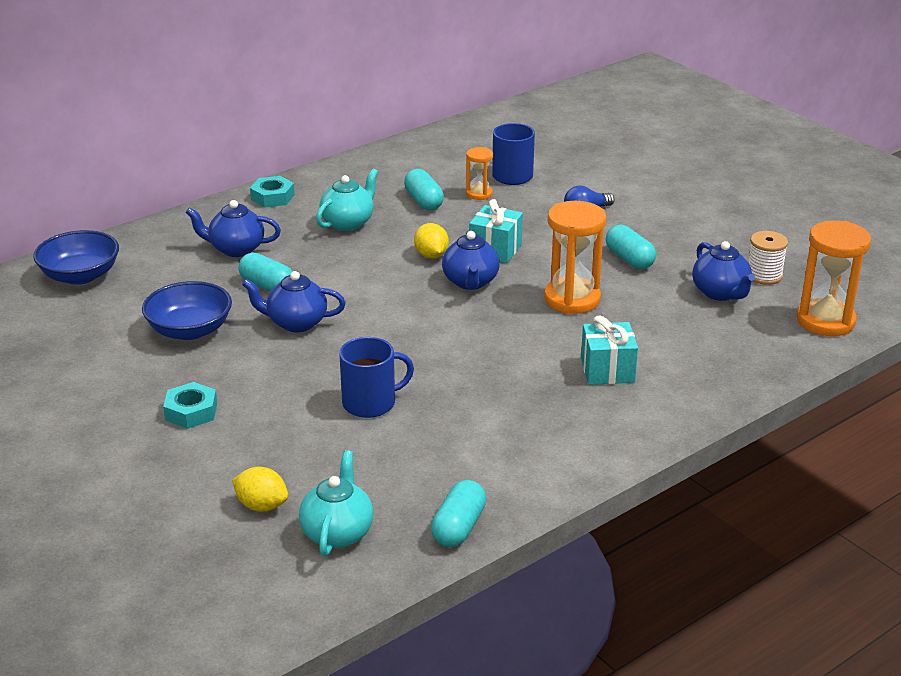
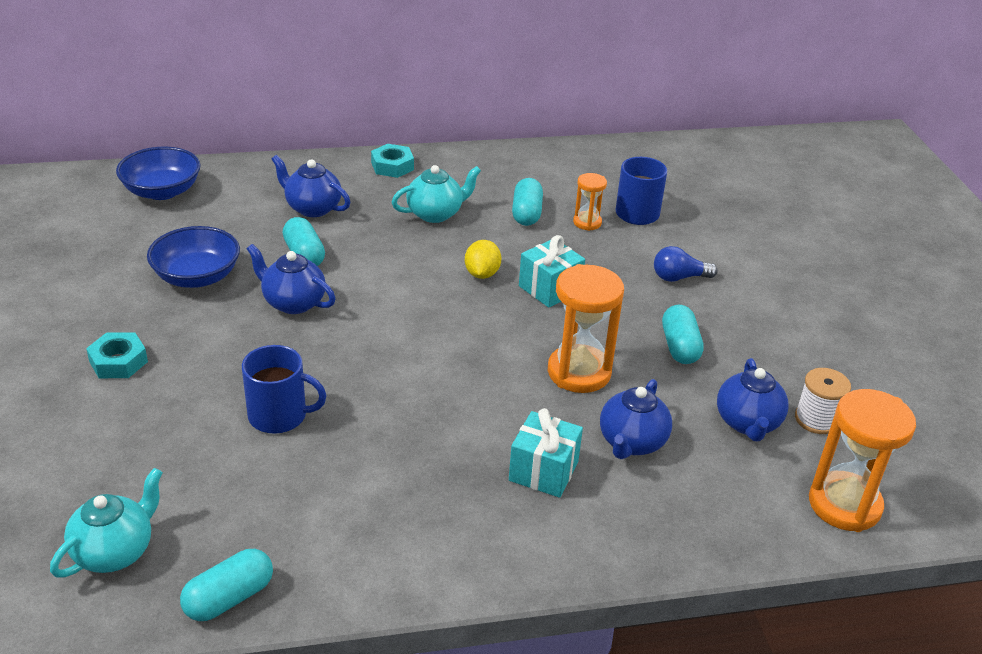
camera: 25 degrees right, 5 degrees up
yellow lemon [232,467,288,512] -> none
blue teapot [442,231,500,290] -> blue teapot moved to [600,379,672,459]

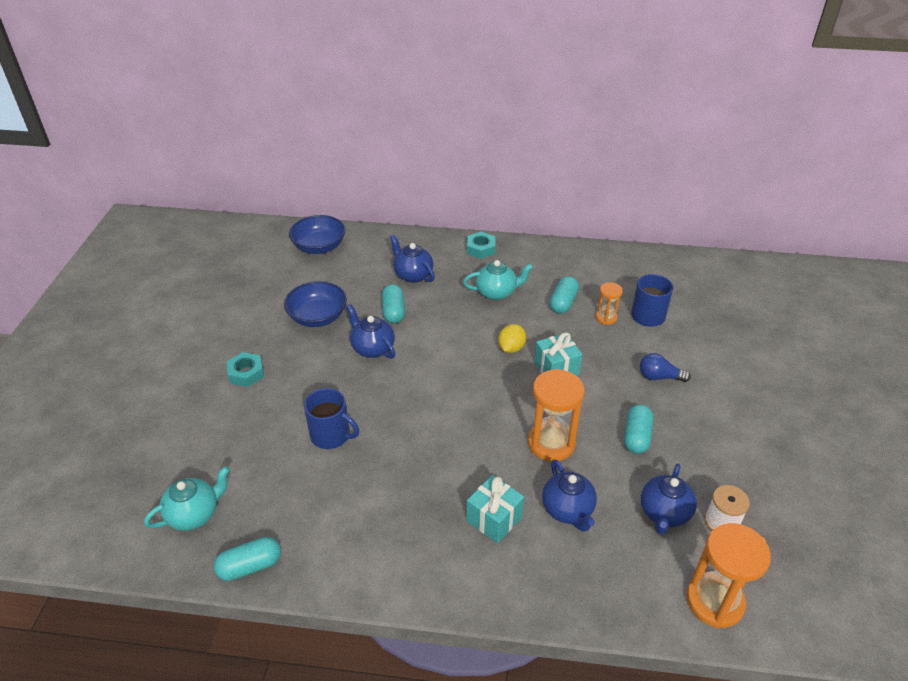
camera: 20 degrees right, 5 degrees up
blue teapot [600,379,672,459] -> blue teapot turned 60 degrees counterclockwise [542,459,597,532]

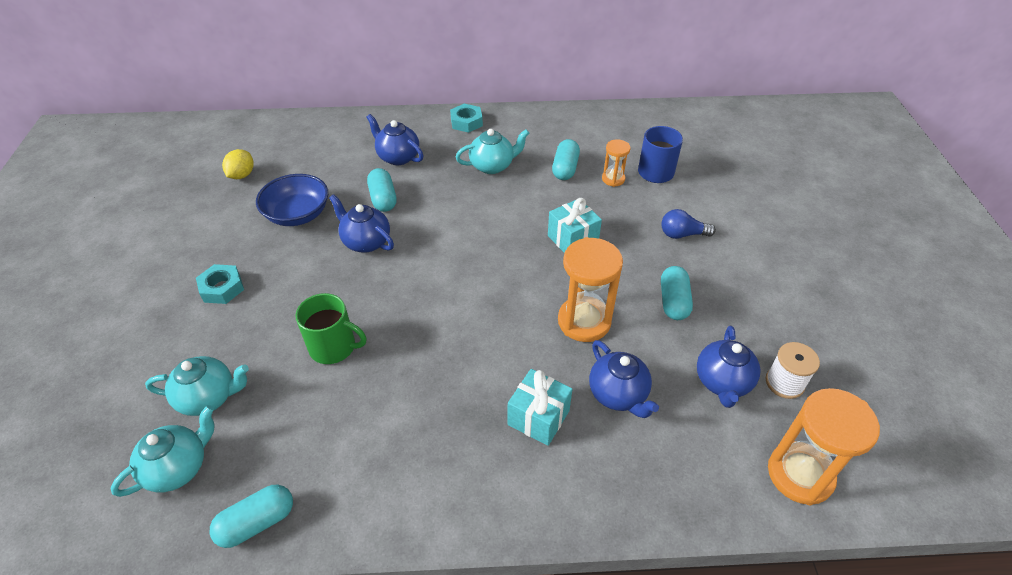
camera: 10 degrees left, 5 degrees up
blue bowl [289,215,346,254] -> none
blue mug [304,388,359,449] -> green mug [295,293,366,364]
yellow lemon [498,324,526,353] -> yellow lemon moved to [222,149,254,179]
none -> turquoise teapot [145,356,249,416]

